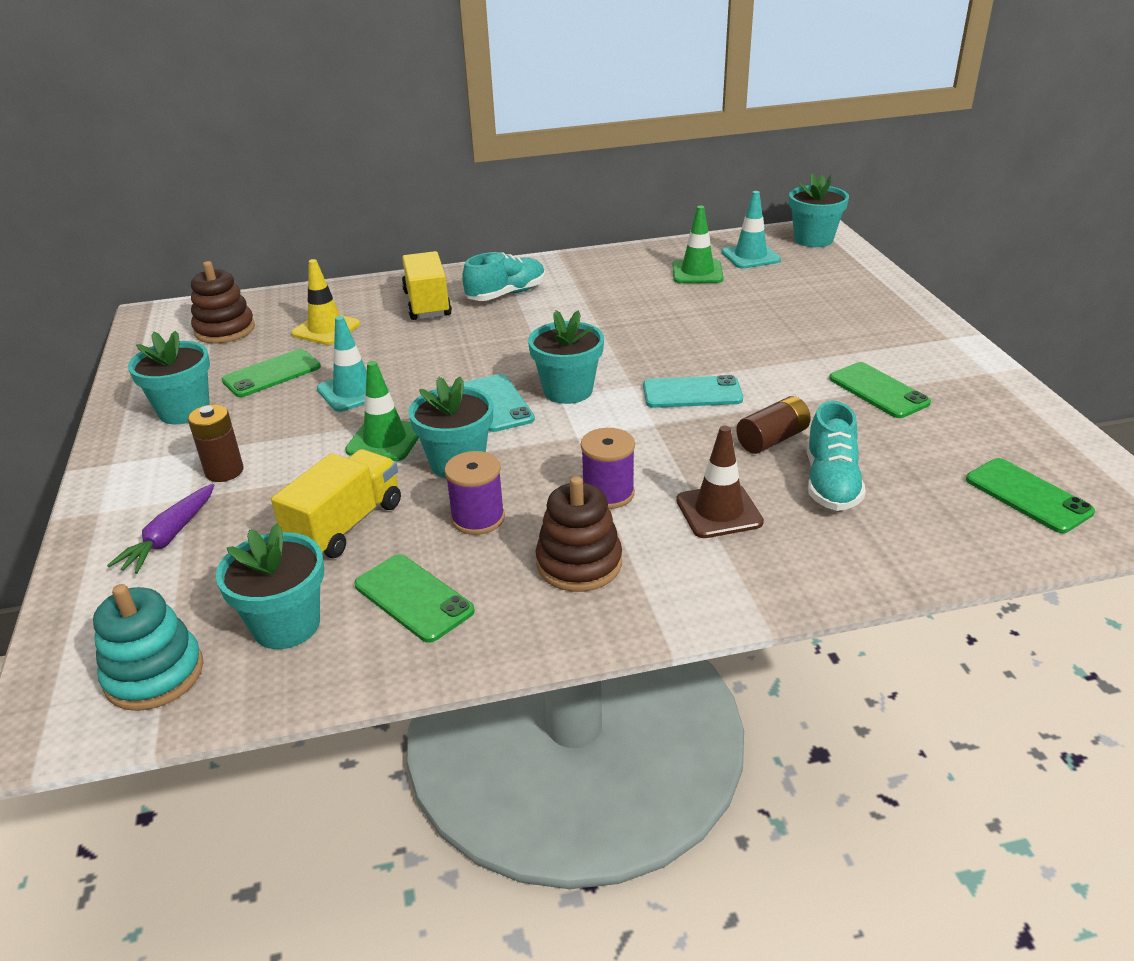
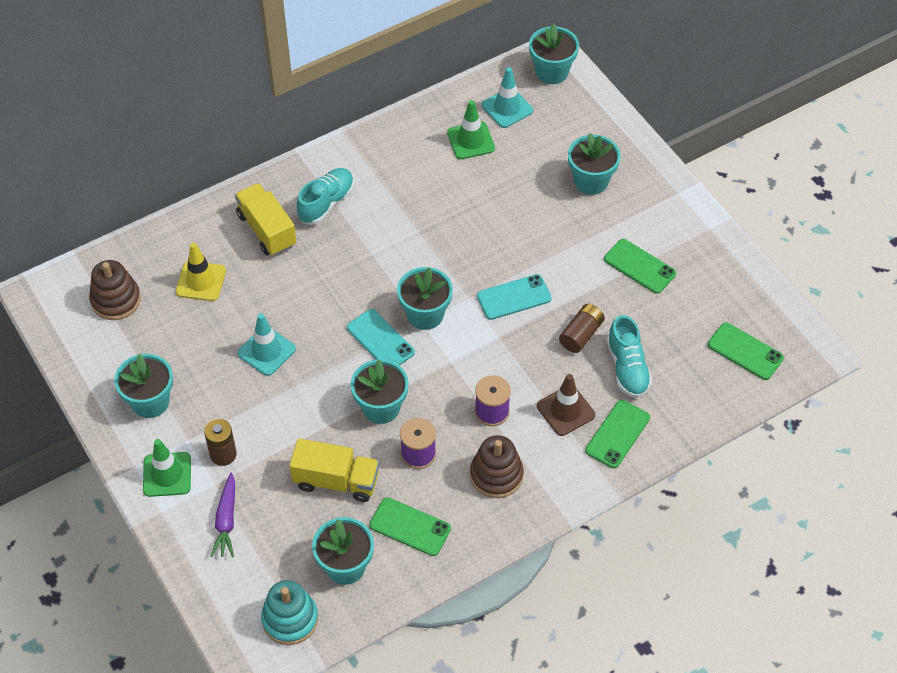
camera: 20 degrees left, 20 degrees up
green phone [222,349,321,397] -> green phone moved to [585,400,650,468]
yellow truck [271,449,401,558] -> yellow truck turned 90 degrees clockwise [290,439,379,502]
green traffic cone [345,361,419,461] -> green traffic cone moved to [143,439,191,497]
none -> turquoise flower pot [568,133,621,195]

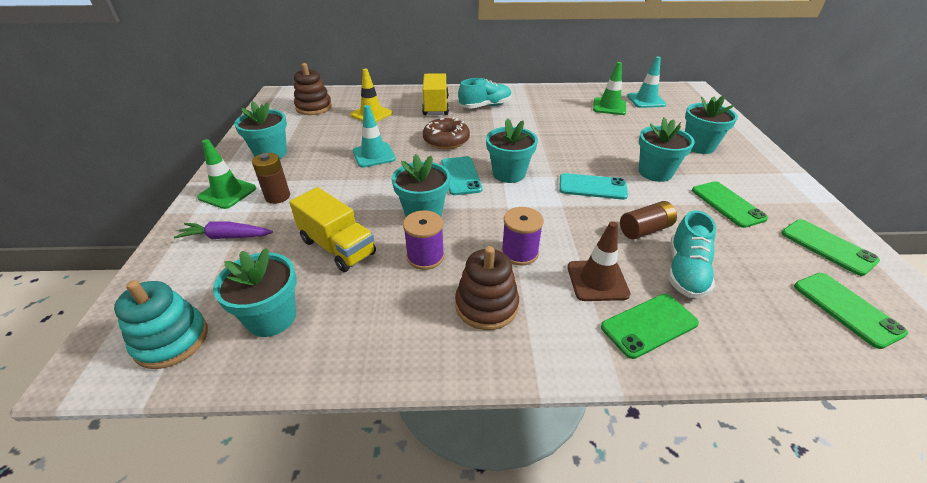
camera: 30 degrees right, 15 degrees down
purple carrot [210,472,235,557] -> purple carrot turned 60 degrees clockwise [174,221,273,239]
green phone [369,497,451,556] -> green phone moved to [781,219,880,276]
turquoise flower pot [529,23,579,84] -> turquoise flower pot moved to [639,117,695,182]
none -> brown donut [423,117,470,149]

